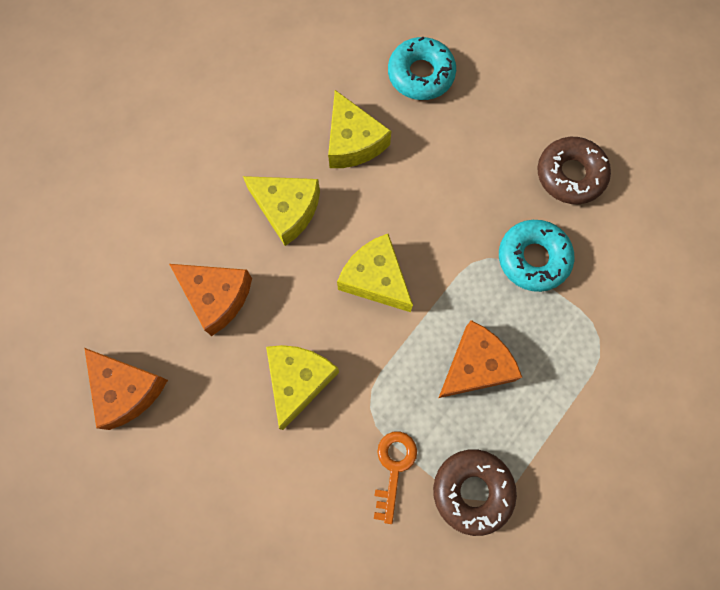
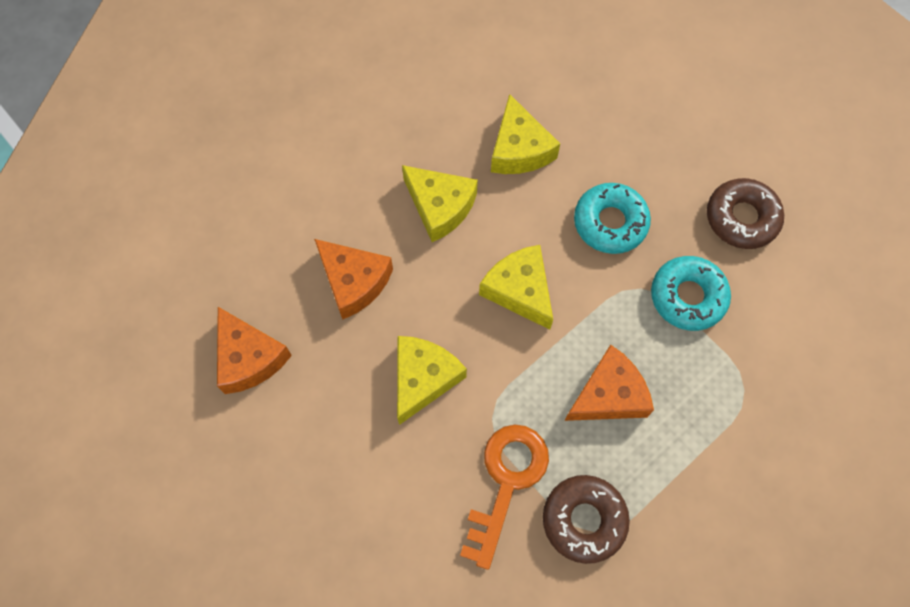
camera: 10 degrees right, 5 degrees down
orange key [374,431,417,524] -> orange key [460,425,549,570], size x1.57
turquoise donut [388,37,456,100] -> turquoise donut moved to [574,183,651,254]

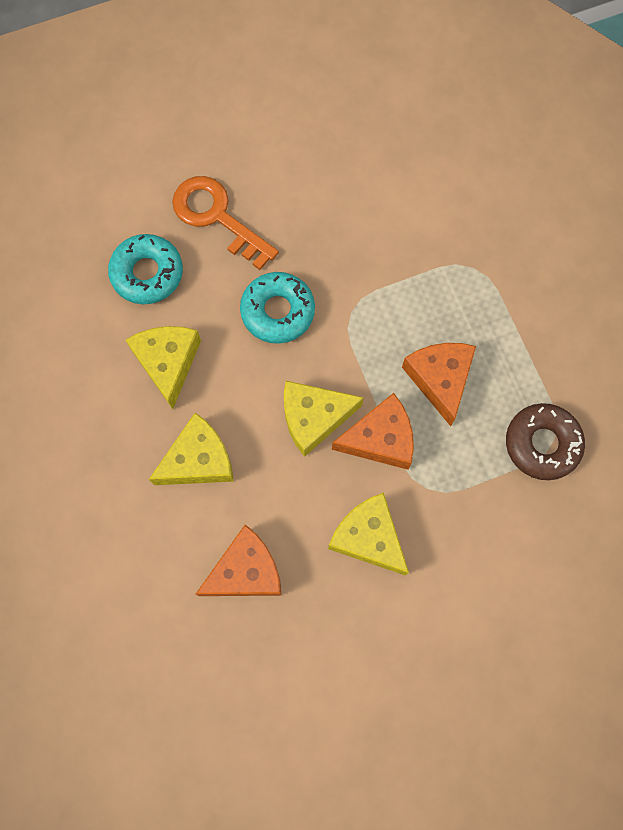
camera: 70 degrees left, 5 degrees up
orange cheese [217,307,292,394] -> orange cheese moved to [332,393,414,470]
orange key [460,425,549,570] -> orange key moved to [172,176,279,270]
yellow cheese [491,94,560,174] -> yellow cheese turned 105 degrees counterclockwise [126,326,201,409]
turquoise donut [651,256,731,331] -> turquoise donut moved to [108,234,183,304]
brown donut [707,178,784,249] -> none

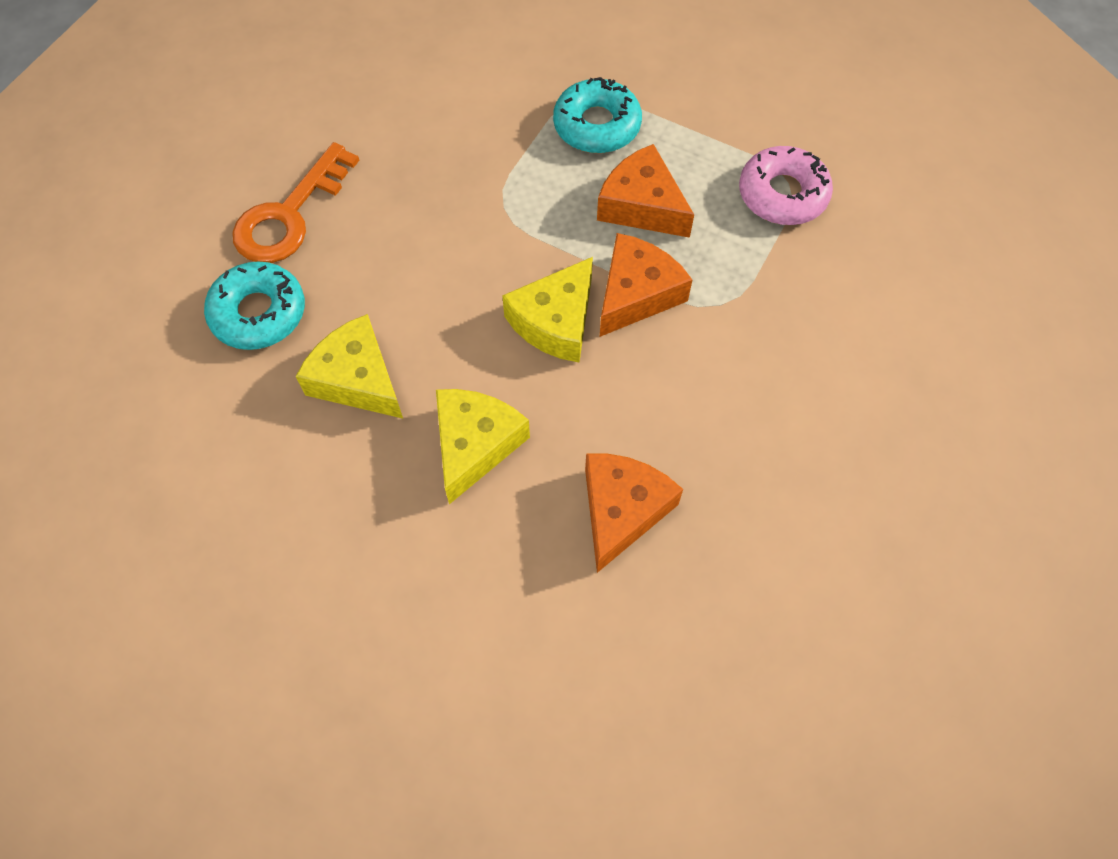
camera: 40 degrees left, 10 degrees down
orange key [172,176,279,270] -> orange key turned 60 degrees counterclockwise [232,142,359,263]
turquoise donut [240,272,315,344] -> turquoise donut moved to [553,77,642,153]
yellow cheese [328,492,409,576] -> none
brown donut [506,403,585,480] -> pink donut [739,146,833,225]

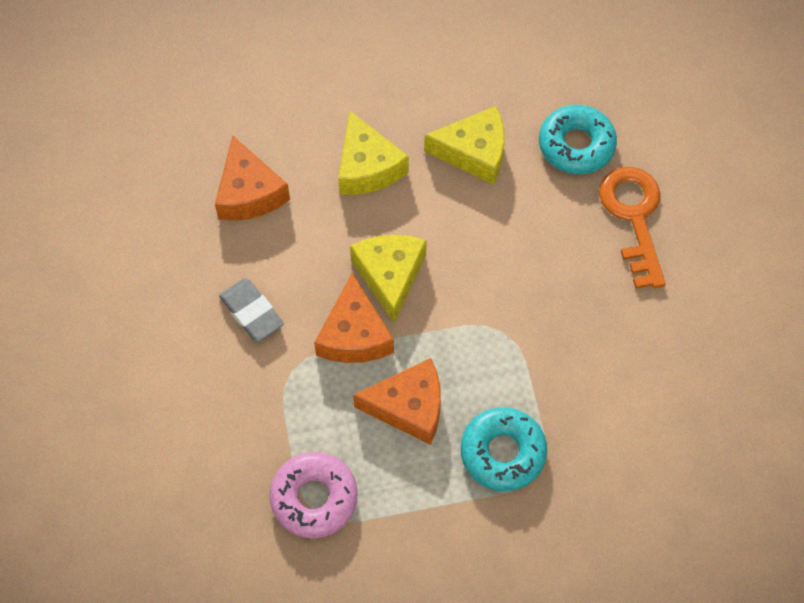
camera: 140 degrees right, 0 degrees up
none -> grey eraser [219,278,284,342]

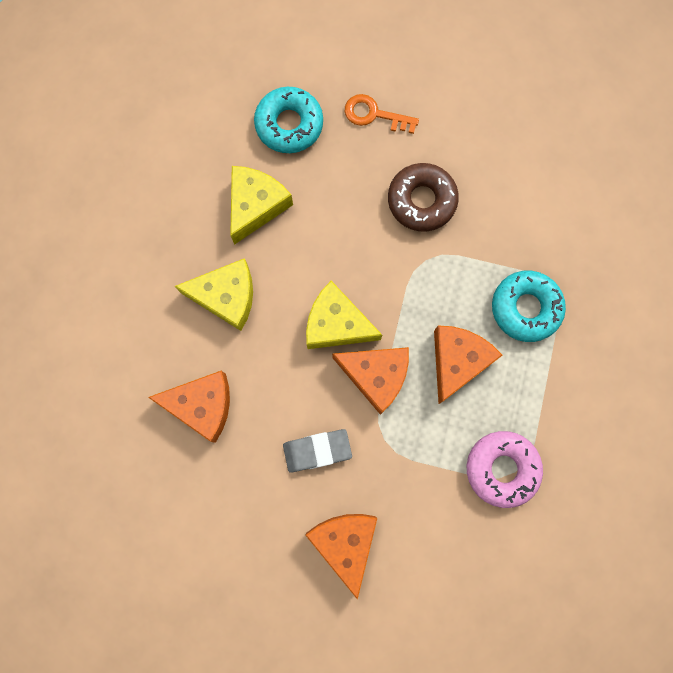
camera: 65 degrees left, 15 degrees up
orange key [599,167,666,289] -> orange key [345,94,419,134], size x0.64
none -> orange cheese [305,514,377,600]
none -> brown donut [388,163,459,232]

